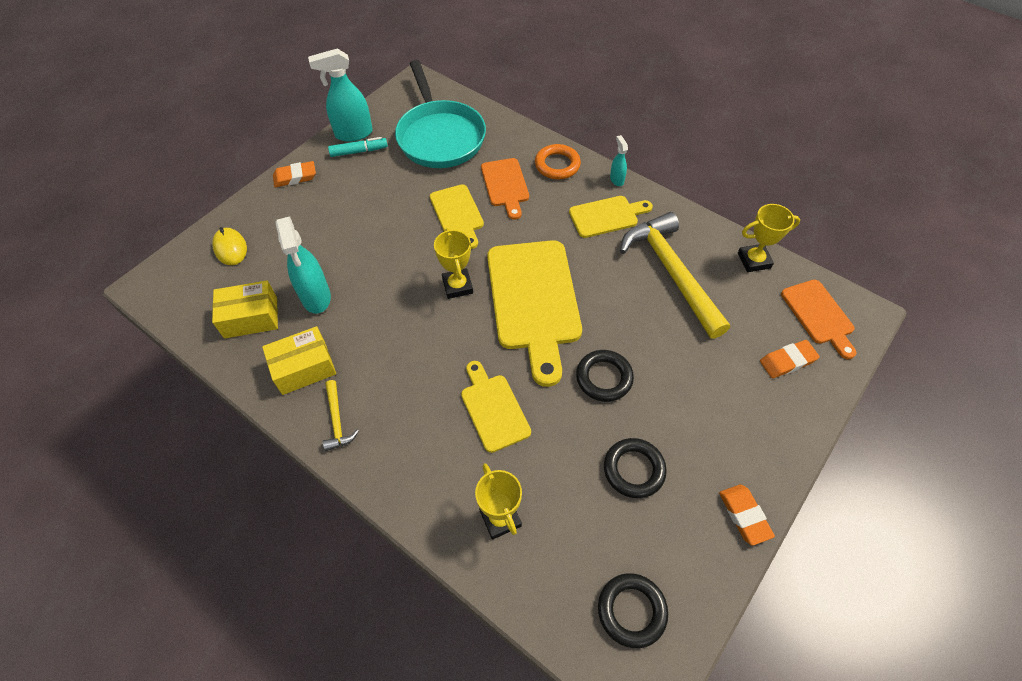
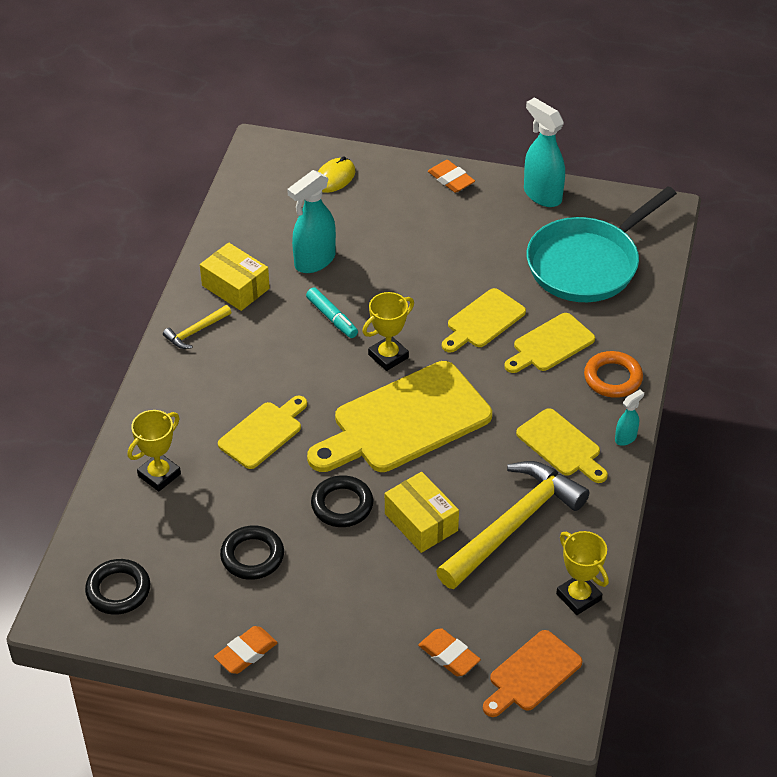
camera: 65 degrees right, 10 degrees down
yellow box [212,280,278,339] -> yellow box moved to [385,472,459,553]
turquoise marker [328,137,388,157] -> turquoise marker moved to [306,287,358,338]
orange cutting board [481,158,529,220] -> yellow cutting board [504,313,595,373]

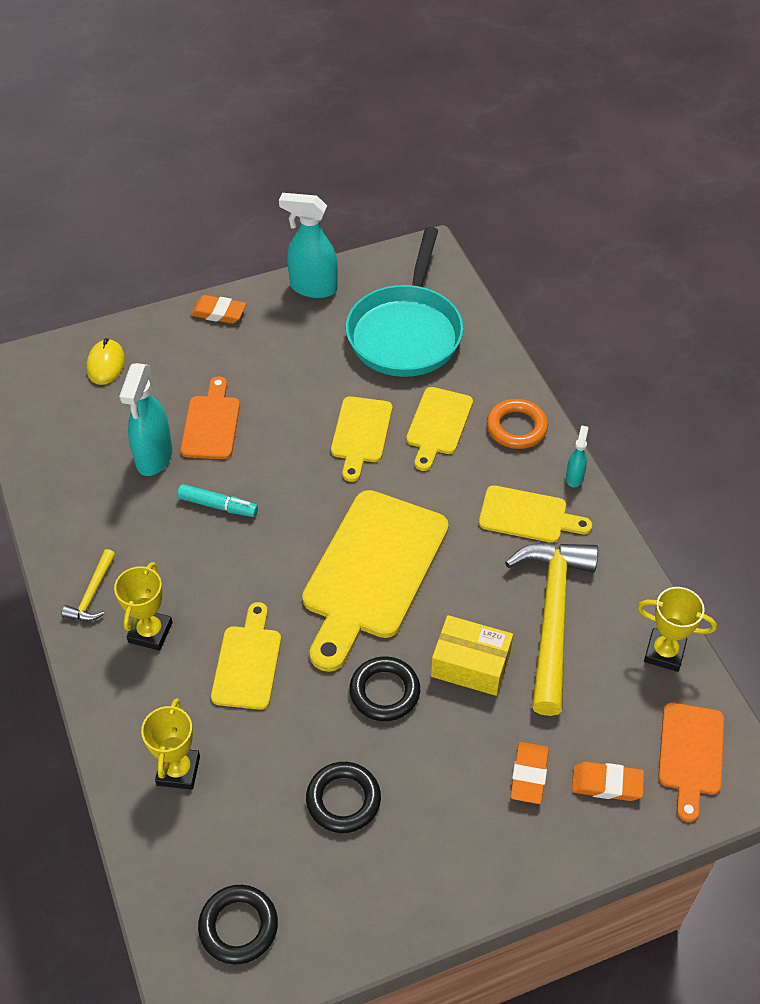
camera: 35 degrees left, 5 degrees up
yellow box [200,242,270,311] -> none
orange eraser [214,626,278,674] -> orange eraser moved to [510,742,549,804]
yellow trophy [362,292,414,371] -> yellow trophy moved to [114,562,173,651]
none -> orange cutting board [180,376,240,459]

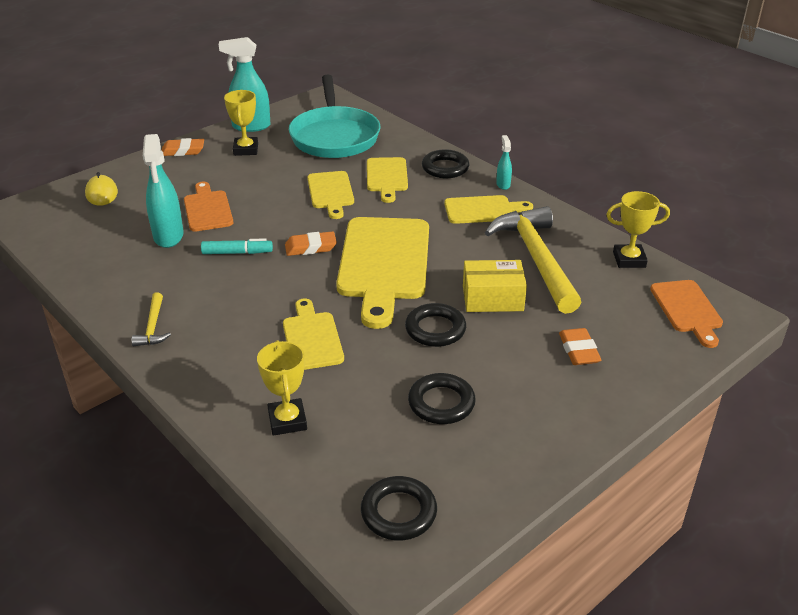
camera: 20 degrees left, 15 degrees down
yellow trophy [114,562,173,651] -> yellow trophy moved to [224,90,258,156]
orange ring [487,399,548,449] -> black ring [422,150,469,178]
orange eraser [572,762,644,801] -> orange eraser moved to [285,231,337,256]

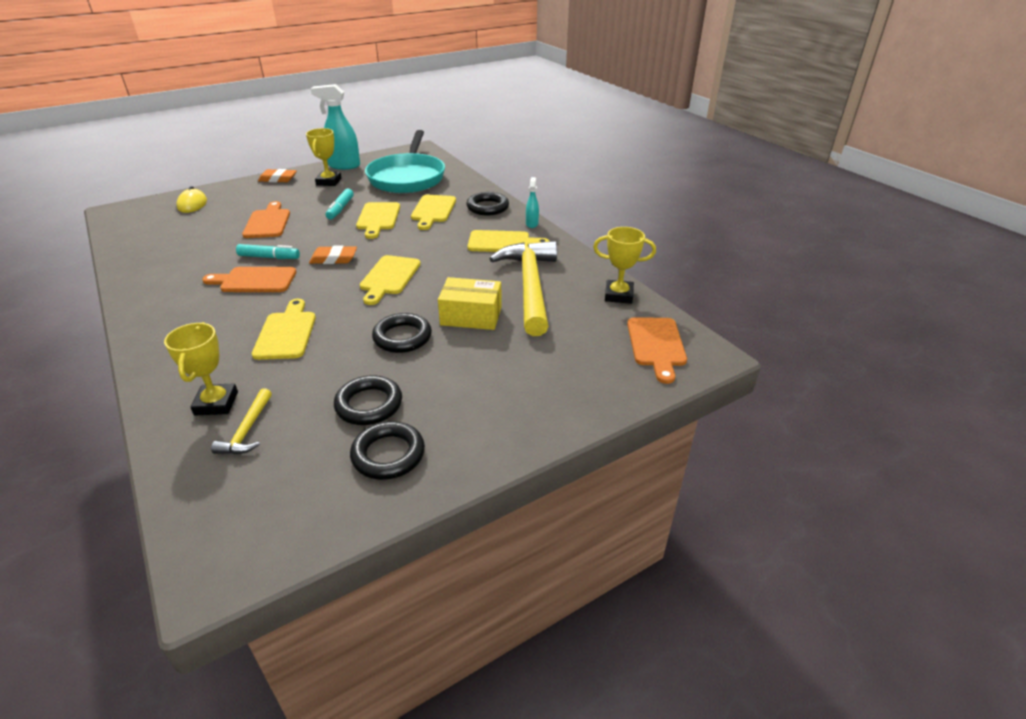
camera: 10 degrees right, 0 degrees up
yellow hammer [131,292,171,346] -> yellow hammer moved to [211,388,272,454]
turquoise spray bottle [143,134,184,248] -> none
yellow cutting board [336,217,429,329] -> yellow cutting board [360,255,421,305], size x0.54
black ring [361,476,437,540] -> black ring moved to [350,421,425,480]
orange eraser [559,328,601,365] -> none
none -> orange cutting board [202,267,296,292]
none -> turquoise marker [326,189,354,219]

